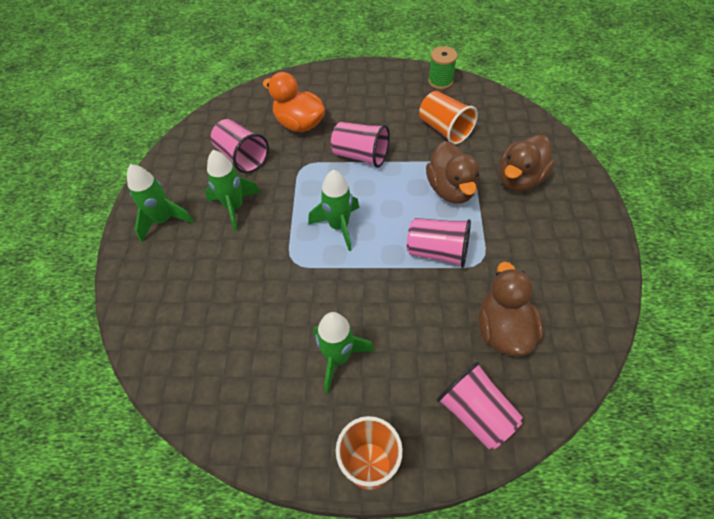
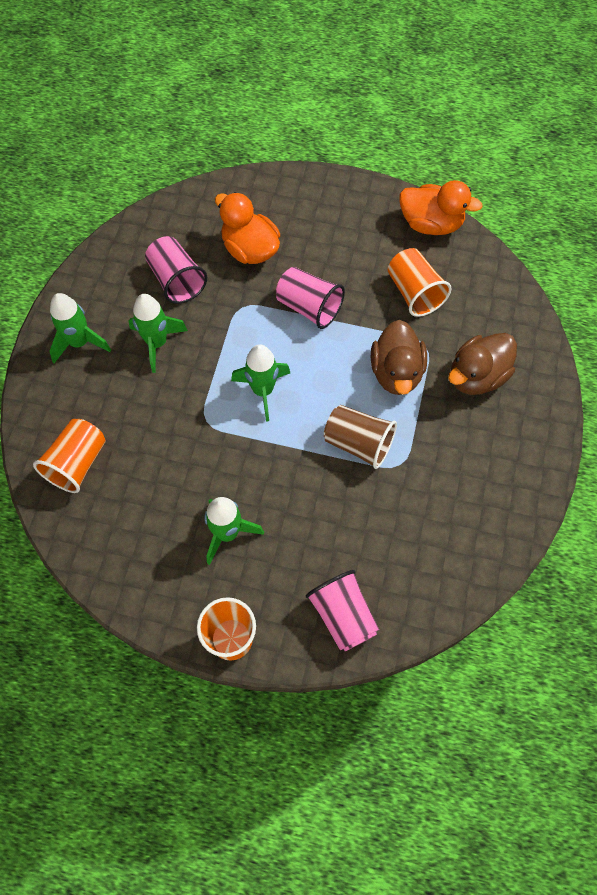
camera: 10 degrees right, 10 degrees up
pink cup [407,218,471,268] -> brown cup [324,405,397,469]
green spool [428,46,457,89] -> orange duck [399,180,483,235]
brown duck [478,261,543,357] -> none
none -> orange cup [33,419,106,493]

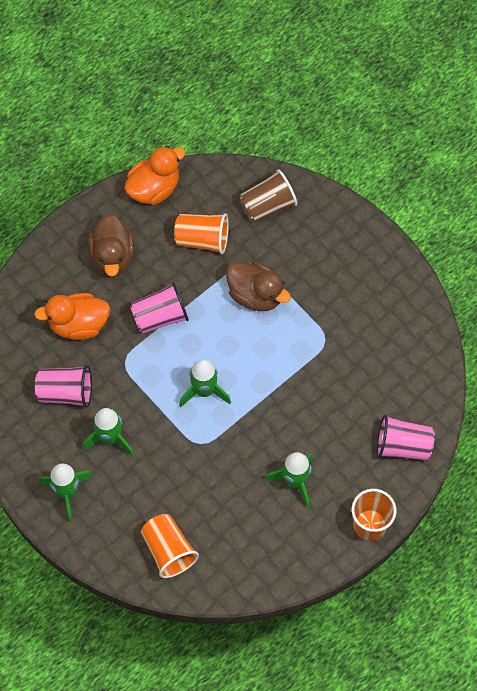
camera: 55 degrees left, 0 degrees up
brown cup [324,405,397,469] -> brown cup moved to [239,169,297,223]
brown duck [448,333,517,395] -> brown duck moved to [88,214,135,276]

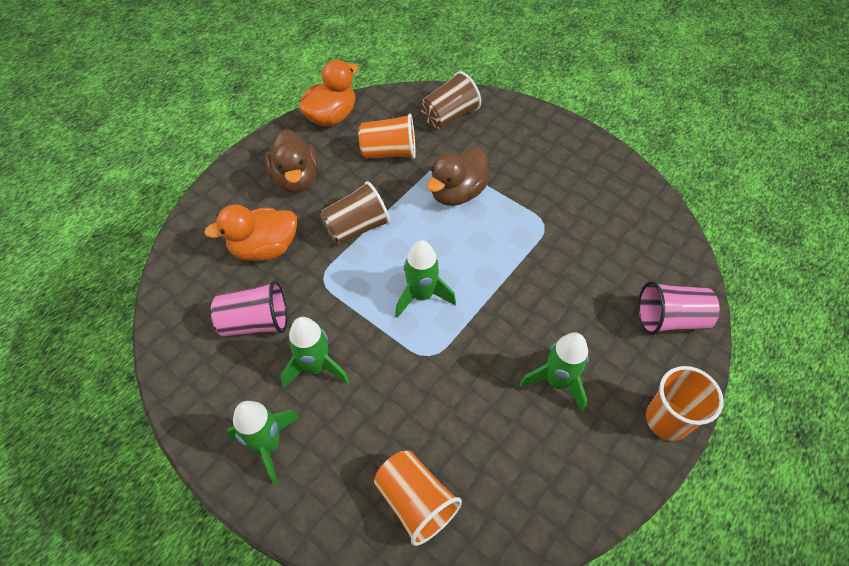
camera: 10 degrees left, 10 degrees down
pink cup [130,282,189,333] -> brown cup [320,181,390,244]
brown duck [226,261,291,311] -> brown duck turned 105 degrees clockwise [427,147,489,206]

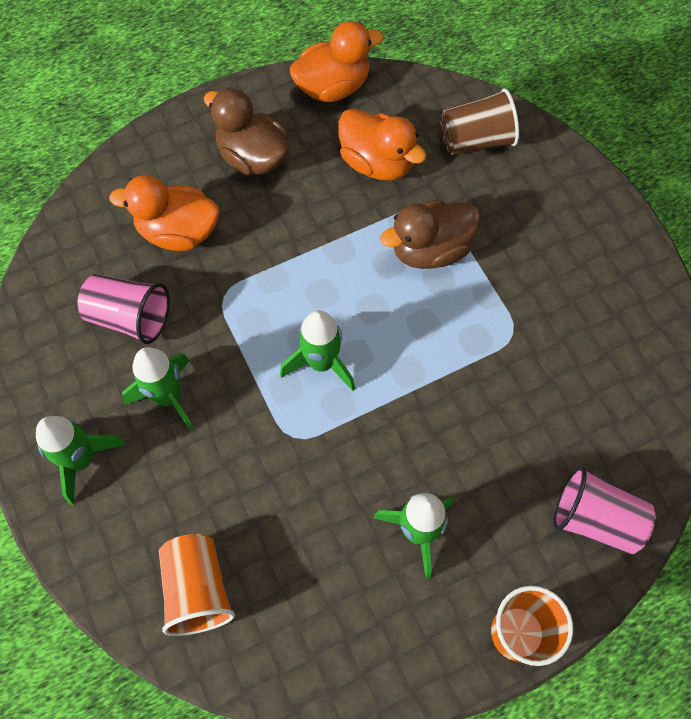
camera: 25 degrees right, 10 degrees up
brown duck [265,129,318,193] -> brown duck turned 120 degrees clockwise [204,88,289,175]
brown cup [320,181,390,244] -> none
orange cup [358,114,416,159] -> orange duck [338,108,427,181]

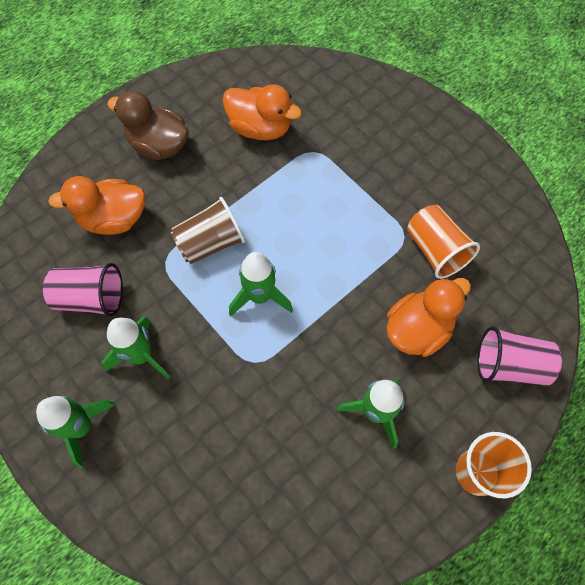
camera: 15 degrees left, 0 degrees up
orange cup [159,534,235,636] -> orange cup moved to [407,205,480,279]
orange duck [290,21,383,102] -> orange duck moved to [386,277,471,357]
brown duck [380,200,480,269] -> none
brown cup [440,89,519,155] -> brown cup moved to [171,197,245,264]

